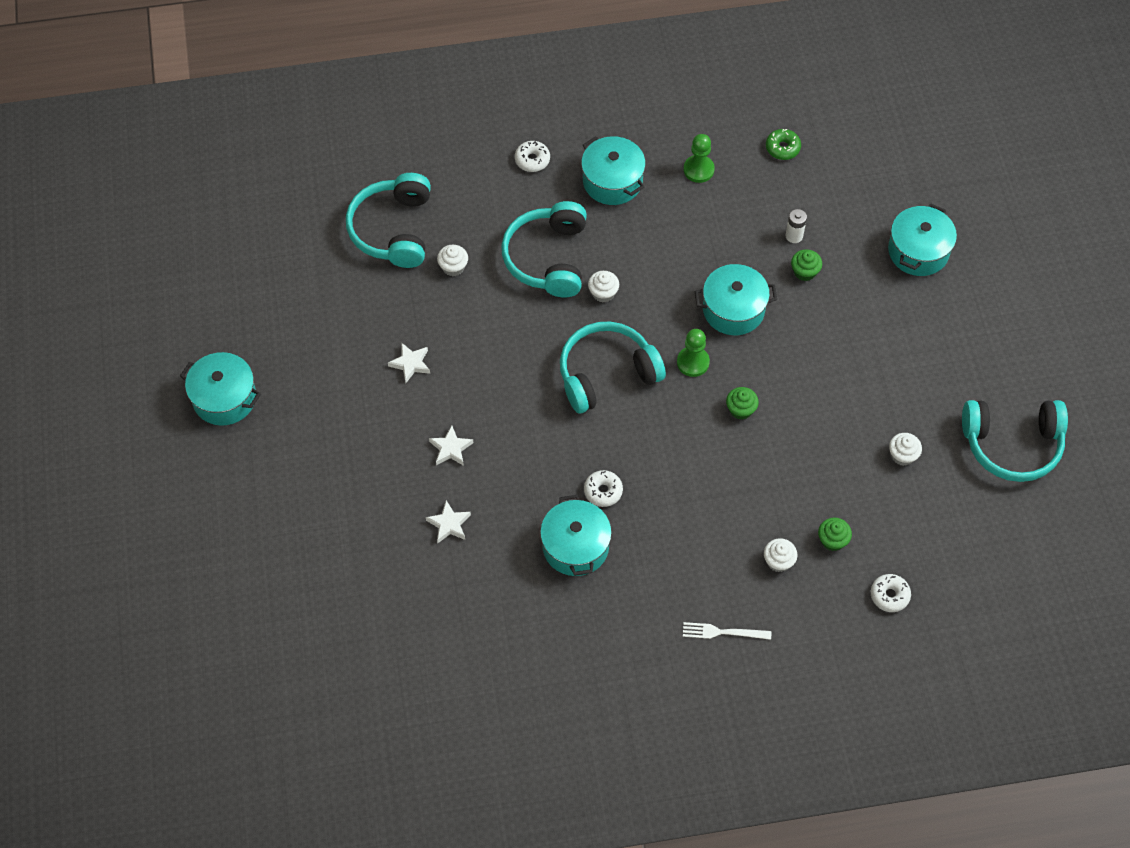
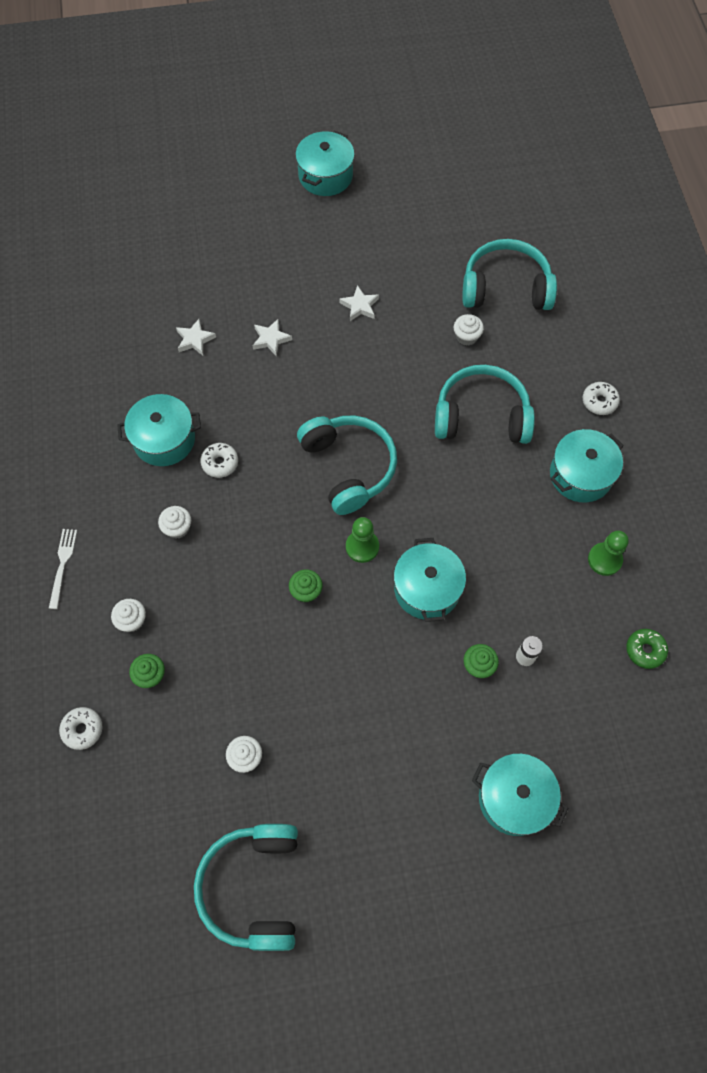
camera: 90 degrees right, 5 degrees up
white cupcake [588,271,619,303] -> white cupcake moved to [158,506,191,538]

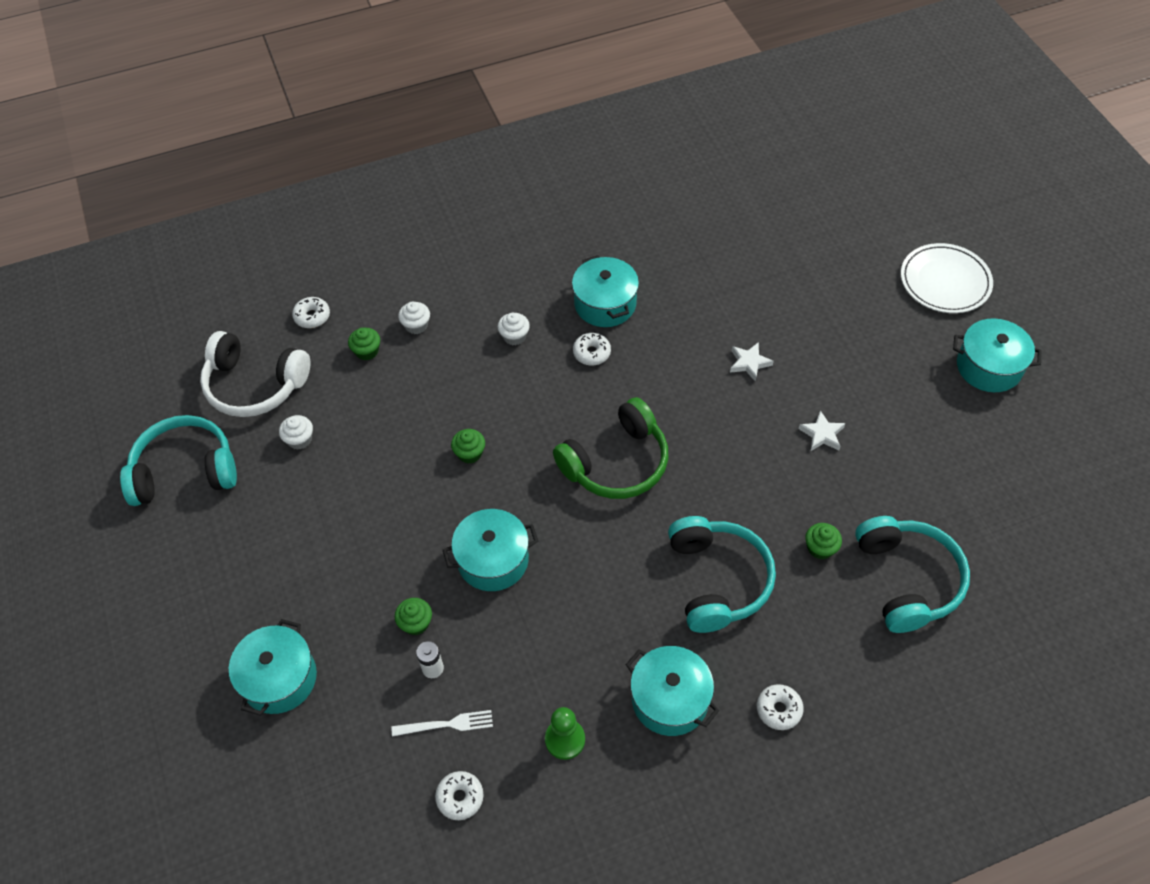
camera: 80 degrees right, 10 degrees down
white fork [49,529,77,609] -> white fork moved to [392,710,493,737]
white star [176,319,216,355] -> none
turquoise headphones [297,415,397,515] -> green headphones [553,397,669,499]
green pawn [346,517,379,563] -> none
white cupcake [454,314,484,346] -> green cupcake [805,523,842,559]
green donut [626,629,668,669] -> white donut [435,771,484,820]
none -> white headphones [200,331,311,417]
none -> white plate [901,243,993,313]

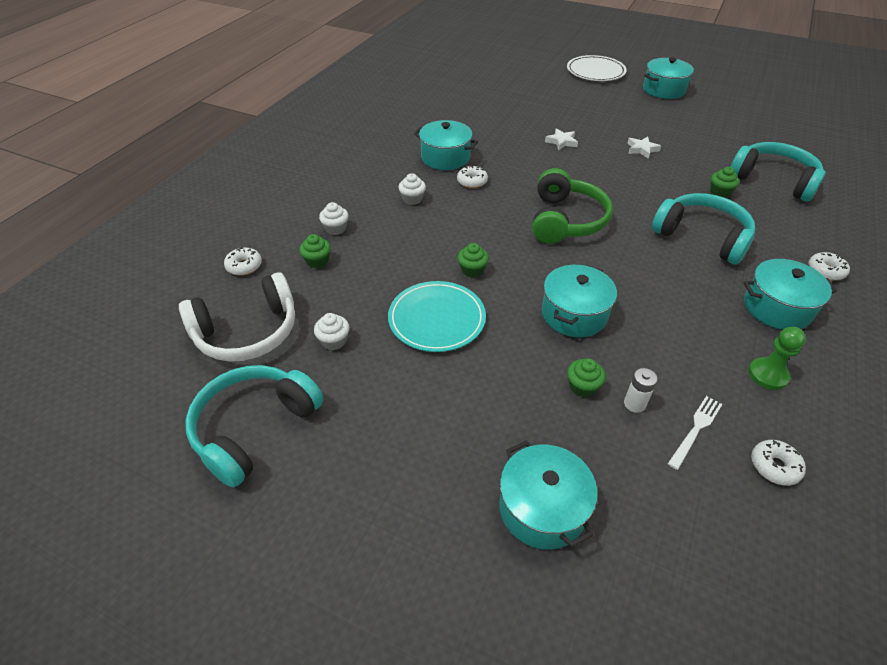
camera: 45 degrees left, 10 degrees down
none -> turquoise plate [388,281,486,352]

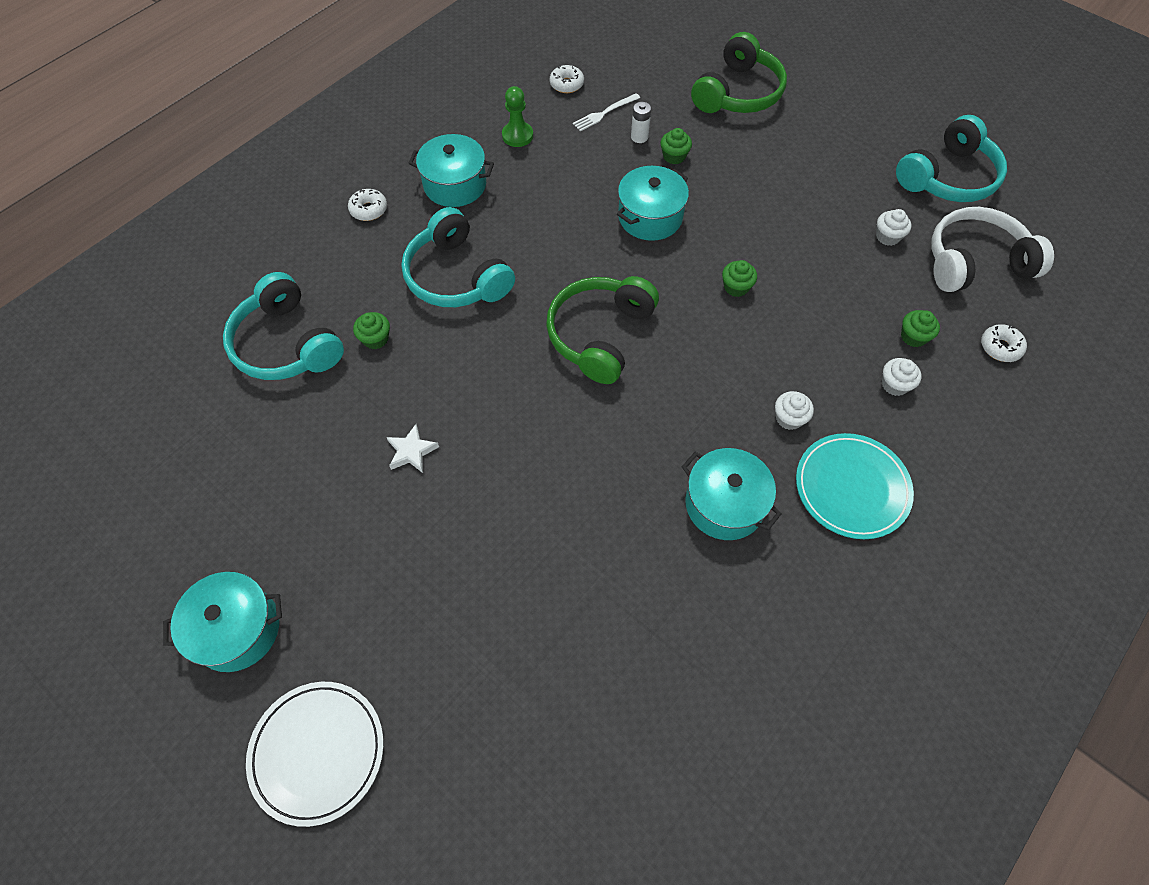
camera: 165 degrees left, 15 degrees up
turquoise plate [388,281,486,352] -> turquoise plate moved to [796,433,914,539]
white donut [457,165,488,188] -> none
turquoise pot [499,441,598,550] -> green headphones [691,32,787,113]
white star [545,128,578,150] -> none

